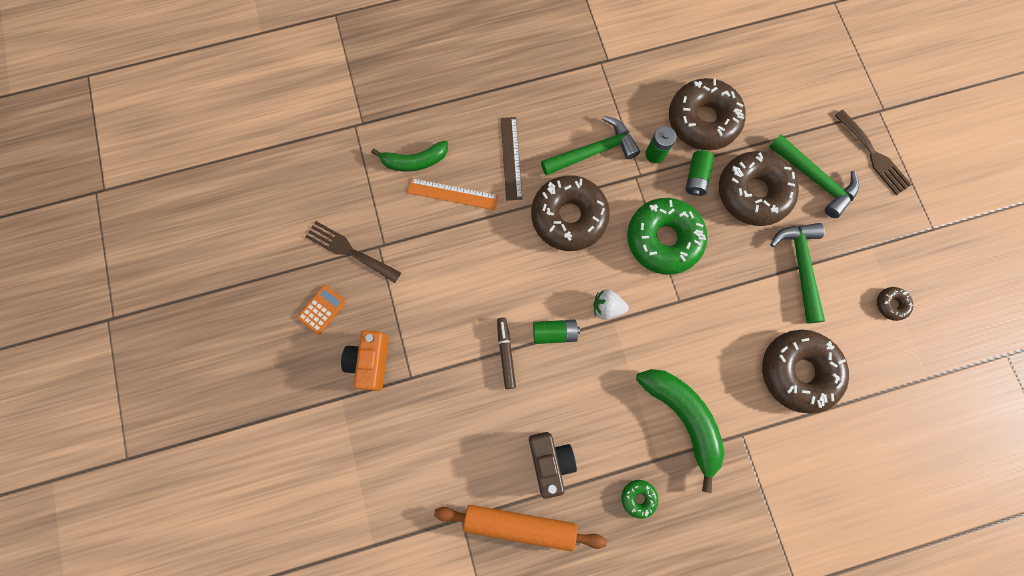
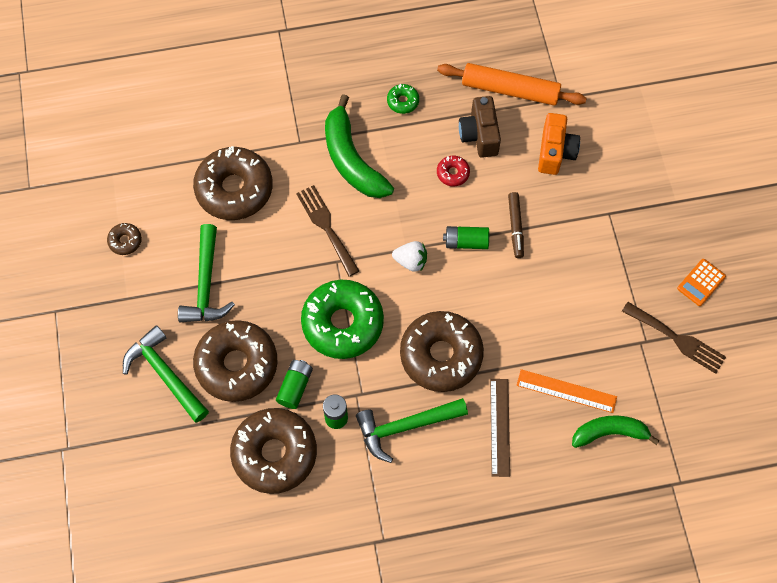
camera: 175 degrees left, 10 degrees down
orange camera [341,330,389,391] -> orange camera moved to [538,113,580,175]
brown fork [835,109,912,195] -> brown fork moved to [296,185,359,276]
none -> red donut [437,156,470,186]

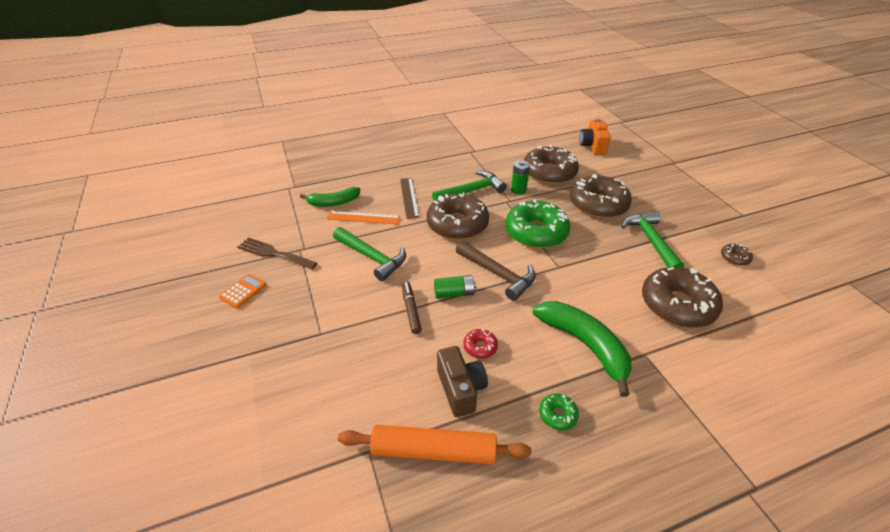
camera: 170 degrees right, 25 degrees down
green hammer [123,325,209,423] -> green hammer moved to [333,227,406,281]
green battery [276,360,313,409] -> none
brown fork [296,185,359,276] -> none
white strawberry [392,241,427,272] -> brown hammer [456,241,536,301]
orange camera [538,113,580,175] -> orange camera moved to [579,119,611,155]

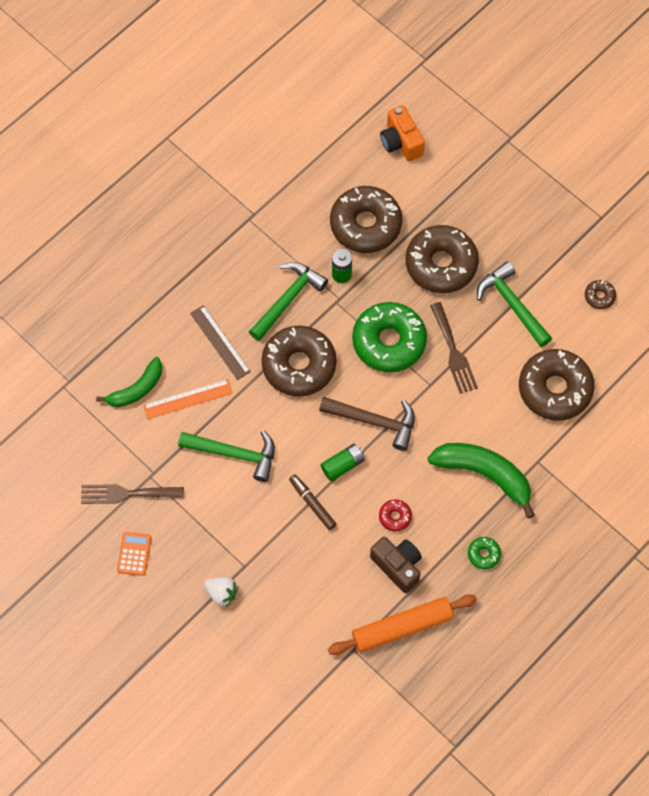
camera: 25 degrees left, 25 degrees up
none -> white strawberry [204,577,238,607]
none -> brown fork [430,302,478,394]

